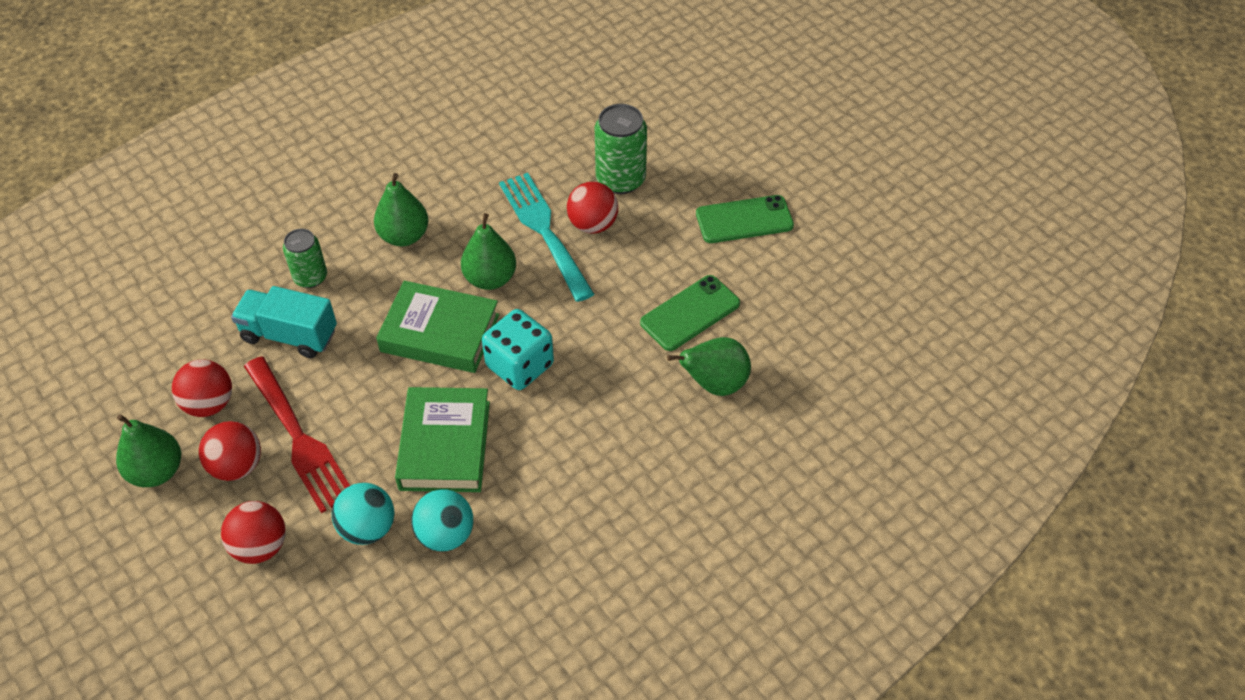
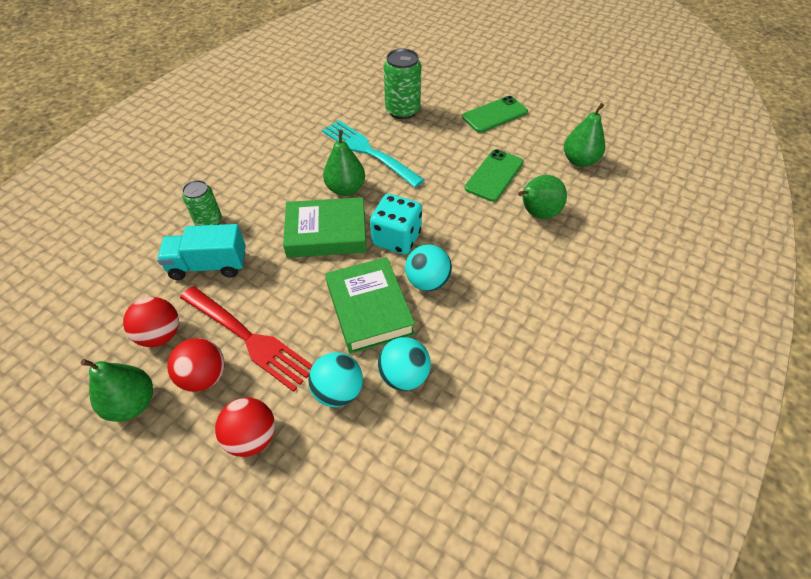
camera: 20 degrees left, 0 degrees up
green pear [374,173,428,246] -> green pear moved to [564,103,605,167]
red ball [567,182,618,233] -> none
none -> turquoise ball [405,245,452,291]

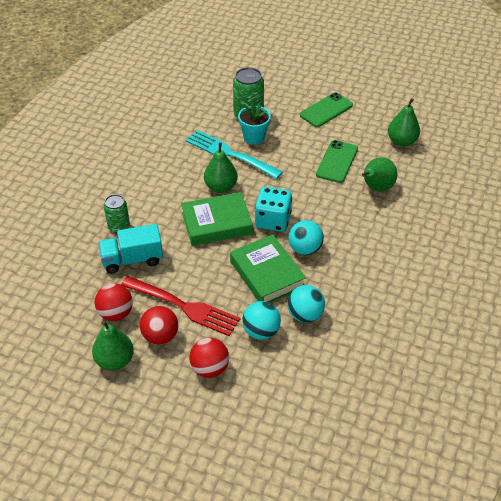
camera: 10 degrees left, 5 degrees down
none -> turquoise flower pot [238,103,271,145]

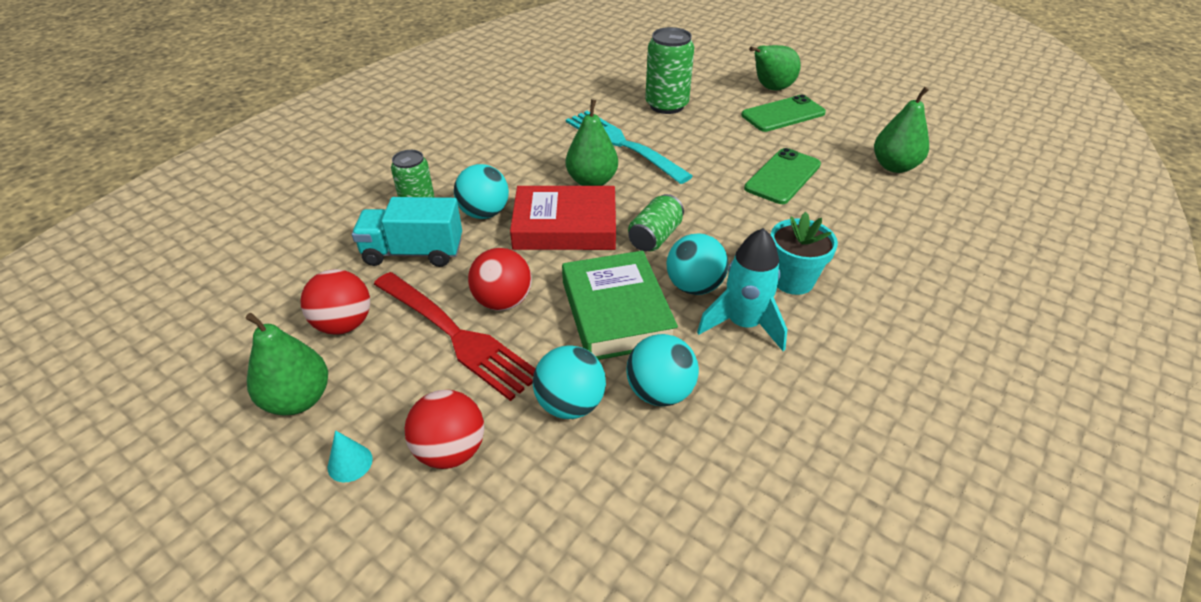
camera: 15 degrees right, 5 degrees down
red ball [140,306,178,345] -> red ball moved to [468,248,532,311]
green book [181,192,253,246] -> red book [510,186,616,250]
turquoise flower pot [238,103,271,145] -> turquoise flower pot moved to [771,212,838,295]
turquoise dice [255,187,292,232] -> green can [628,194,684,251]
green pear [362,158,397,191] -> green pear moved to [749,45,801,90]
none -> turquoise cone [328,430,373,483]
none -> turquoise ball [454,164,509,219]
none -> turquoise rocket [697,228,787,351]

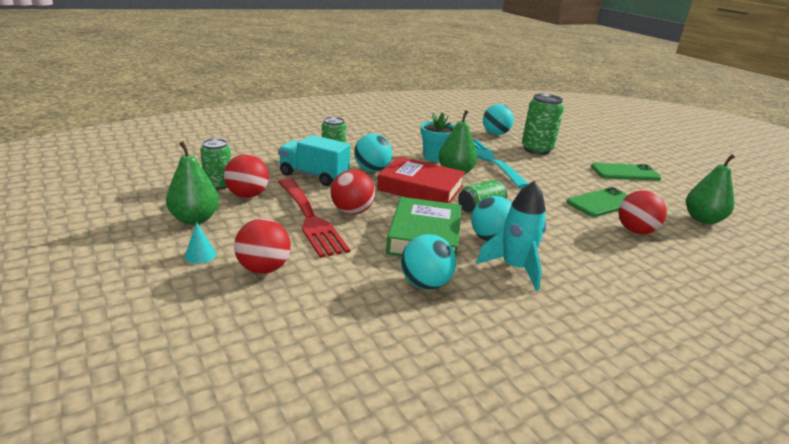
camera: 20 degrees right, 15 degrees down
turquoise ball [533,345,606,419] -> turquoise ball moved to [483,104,514,135]
green pear [749,45,801,90] -> none
turquoise flower pot [771,212,838,295] -> turquoise flower pot moved to [421,113,455,162]
none -> green can [200,139,231,190]
none -> red ball [619,190,667,234]

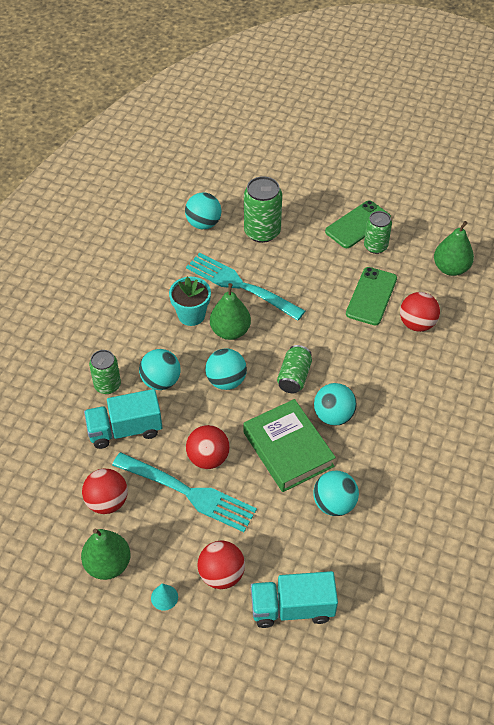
camera: 35 degrees left, 25 degrees up
green can [200,139,231,190] -> green can moved to [364,211,392,254]
red fork [279,178,350,258] -> turquoise fork [112,452,257,532]
red book [377,157,465,203] -> turquoise ball [205,348,247,390]
turquoise rocket [476,181,546,291] -> none
none -> turquoise truck [251,571,338,628]

